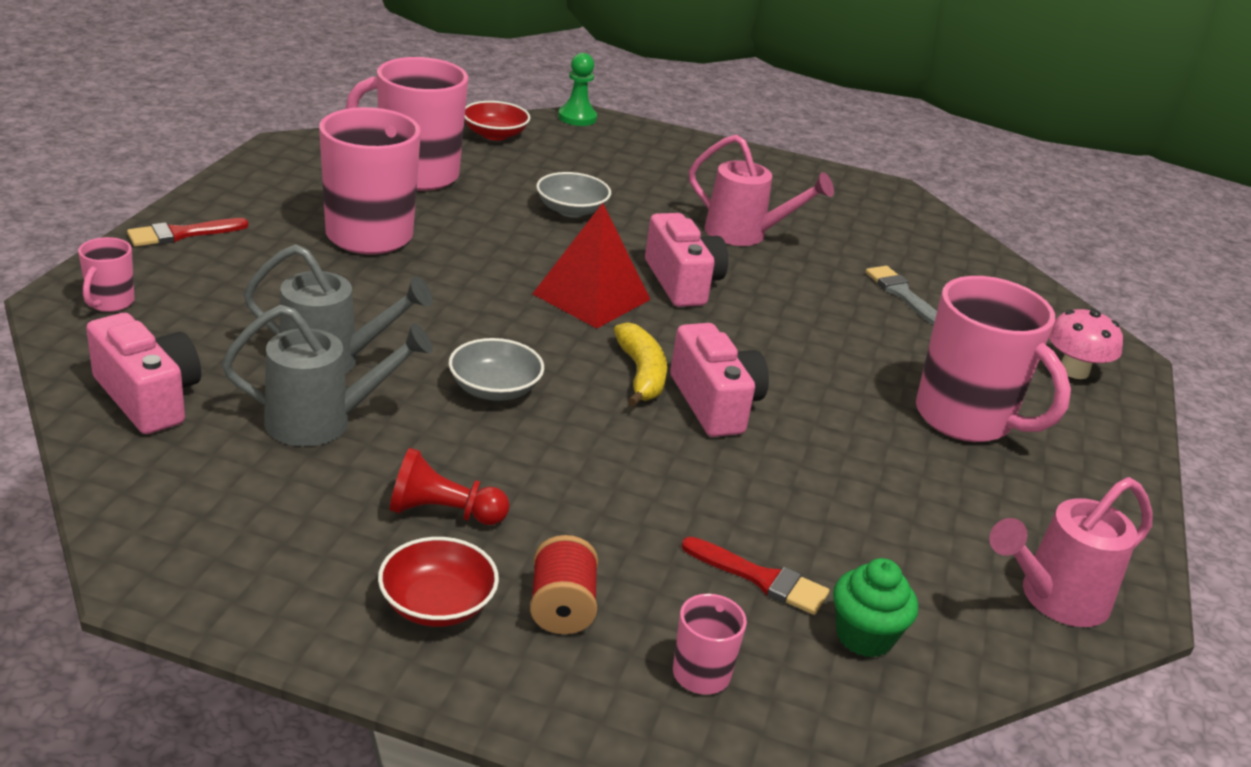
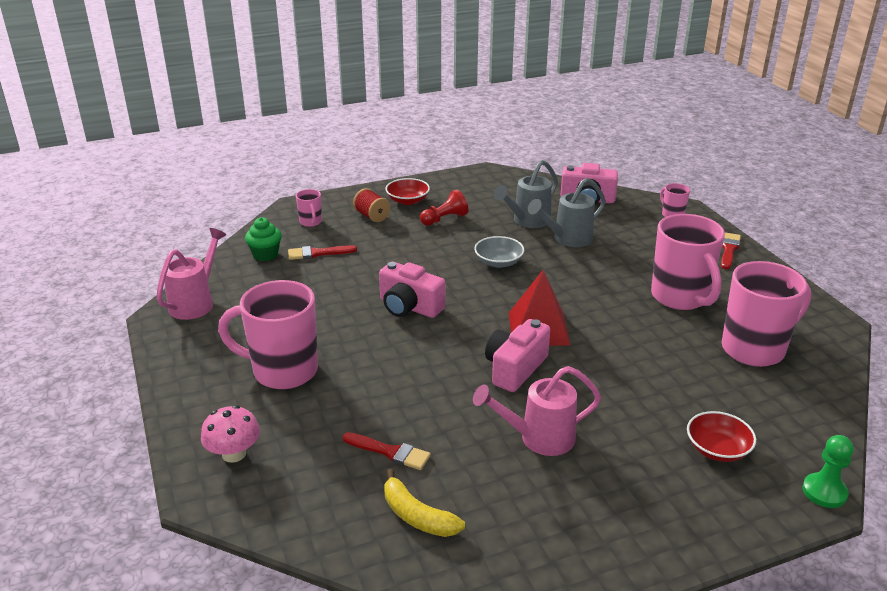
camera: 145 degrees right, 0 degrees up
red bowl [464,101,530,141] -> red bowl moved to [687,411,756,462]
grey bowl [536,172,611,217] -> none
yellow banana [614,322,667,407] -> yellow banana moved to [385,469,465,537]
pink camera [645,213,728,307] -> pink camera turned 90 degrees clockwise [485,319,550,392]
grey brush [865,266,937,325] -> red brush [343,432,431,470]

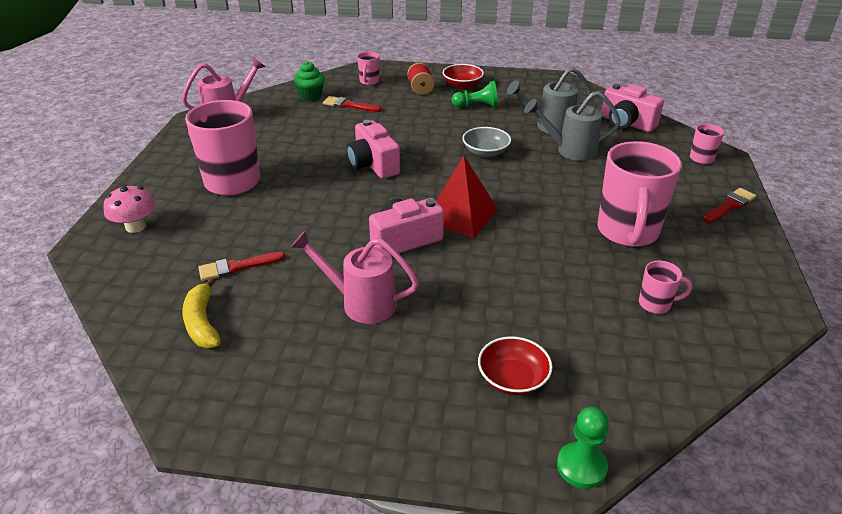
camera: 30 degrees right, 5 degrees up
red brush [343,432,431,470] -> red brush turned 105 degrees clockwise [198,252,286,281]
red pawn [420,190,468,226] -> green pawn [452,81,498,108]
pink mug [722,261,811,367] -> pink mug [639,261,692,314], size x0.45

